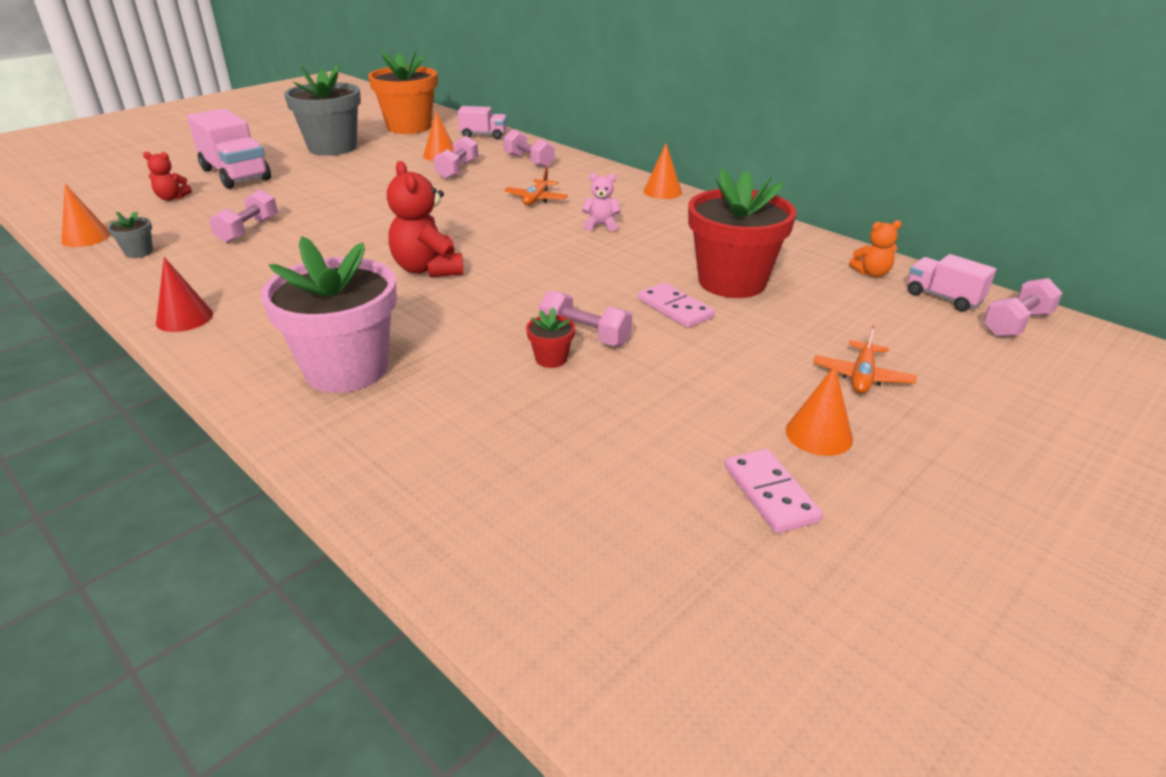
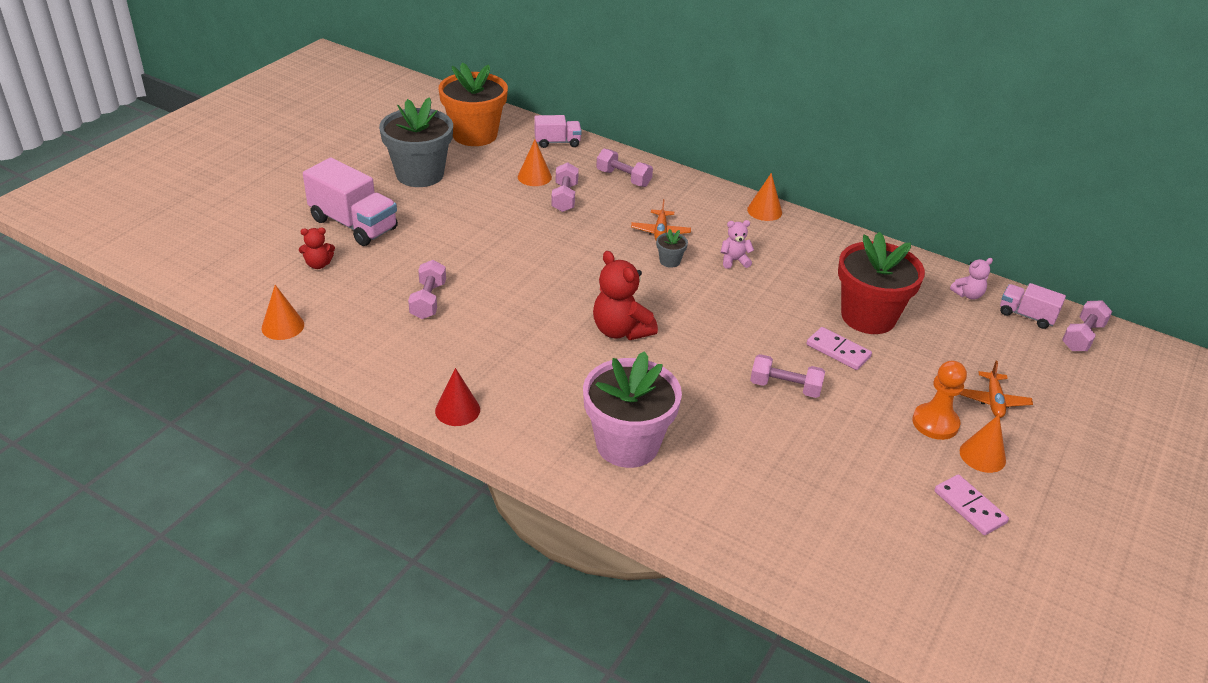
camera: 15 degrees left, 5 degrees up
grey flower pot [108,211,153,258] -> grey flower pot moved to [656,229,688,268]
red flower pot [526,307,575,368] -> none
orange teddy bear [849,220,902,277] -> pink teddy bear [950,258,993,300]
none -> orange pawn [912,360,967,440]

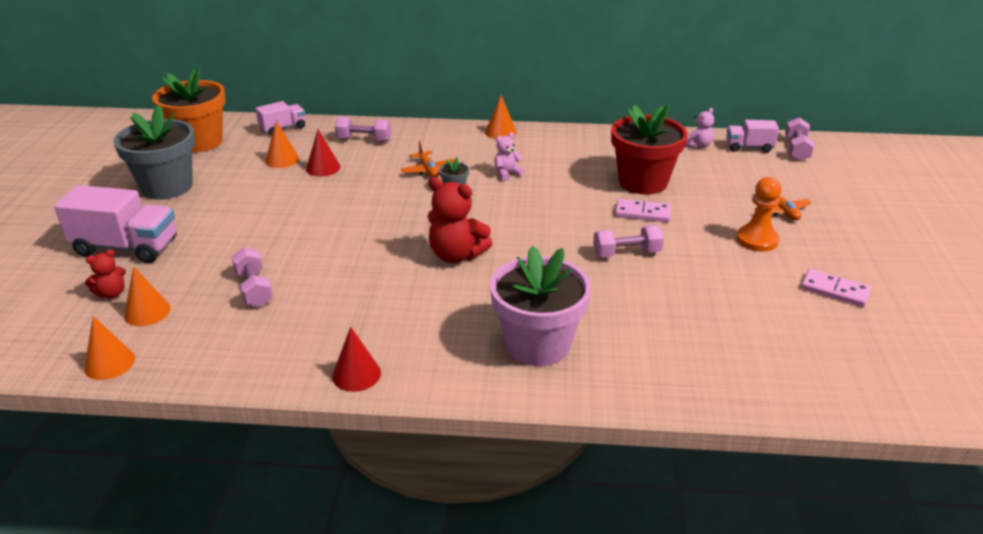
camera: 25 degrees left, 5 degrees down
pink dumbbell [551,162,579,212] -> red cone [306,129,340,177]
orange cone [960,415,1006,473] -> orange cone moved to [124,266,171,326]

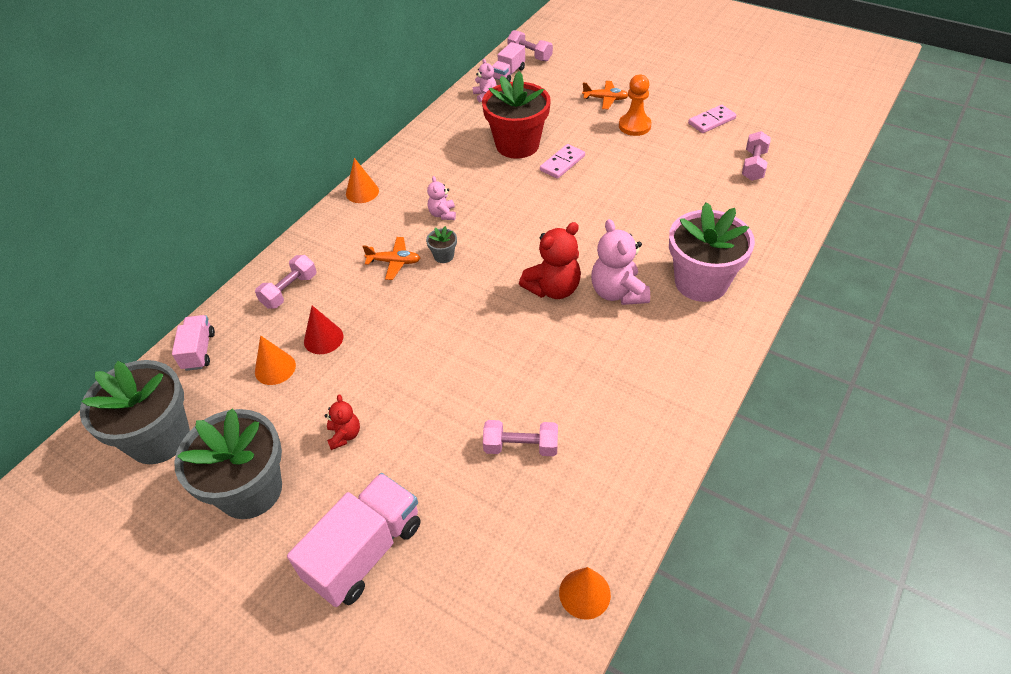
camera: 60 degrees left, 15 degrees up
red teddy bear [85,249,126,299] -> red teddy bear moved to [325,395,360,450]
orange cone [124,266,171,326] -> none
orange flower pot [152,67,226,153] -> grey flower pot [80,360,190,464]
red cone [332,327,381,392] -> none
pink dumbbell [593,225,664,257] -> pink dumbbell moved to [742,131,771,181]
none -> pink teddy bear [591,219,650,305]

